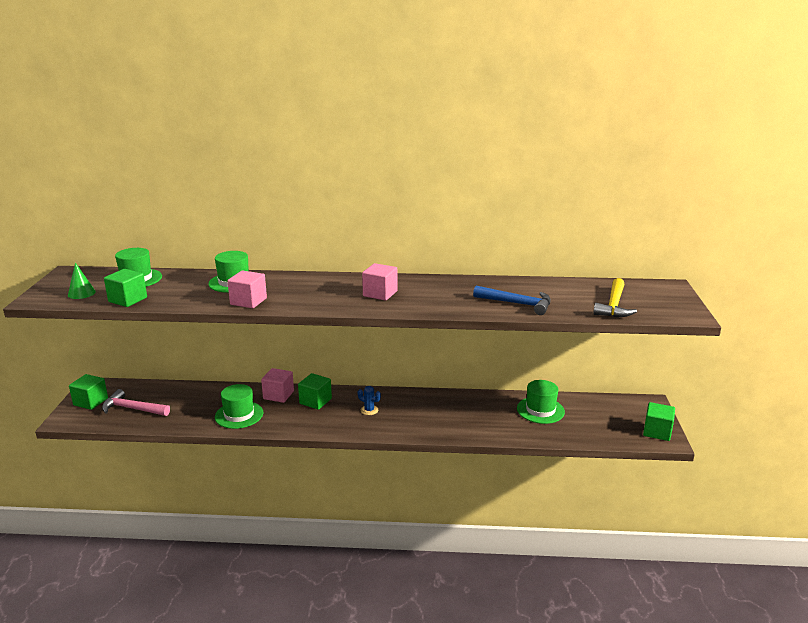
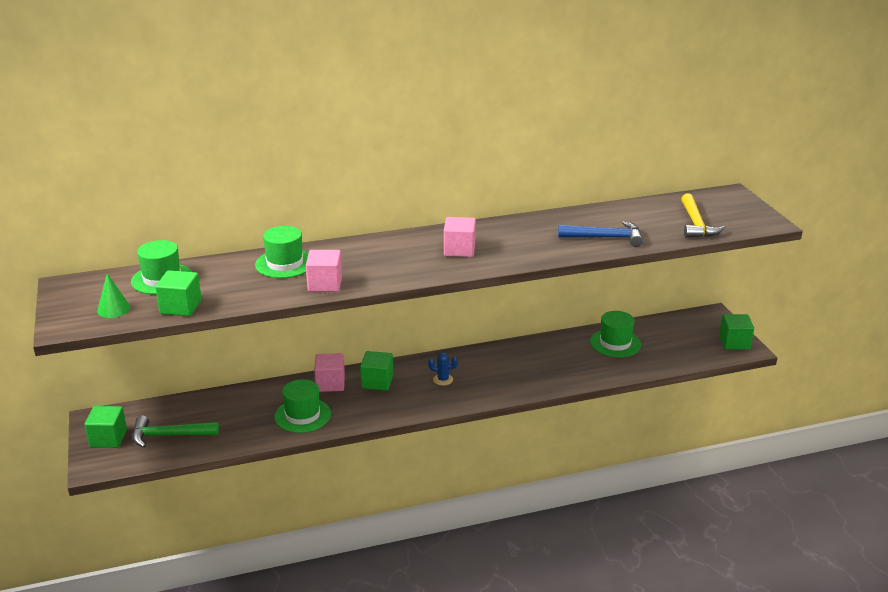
camera: 20 degrees left, 5 degrees up
pink hammer [102,389,170,416] -> green hammer [132,416,219,448]

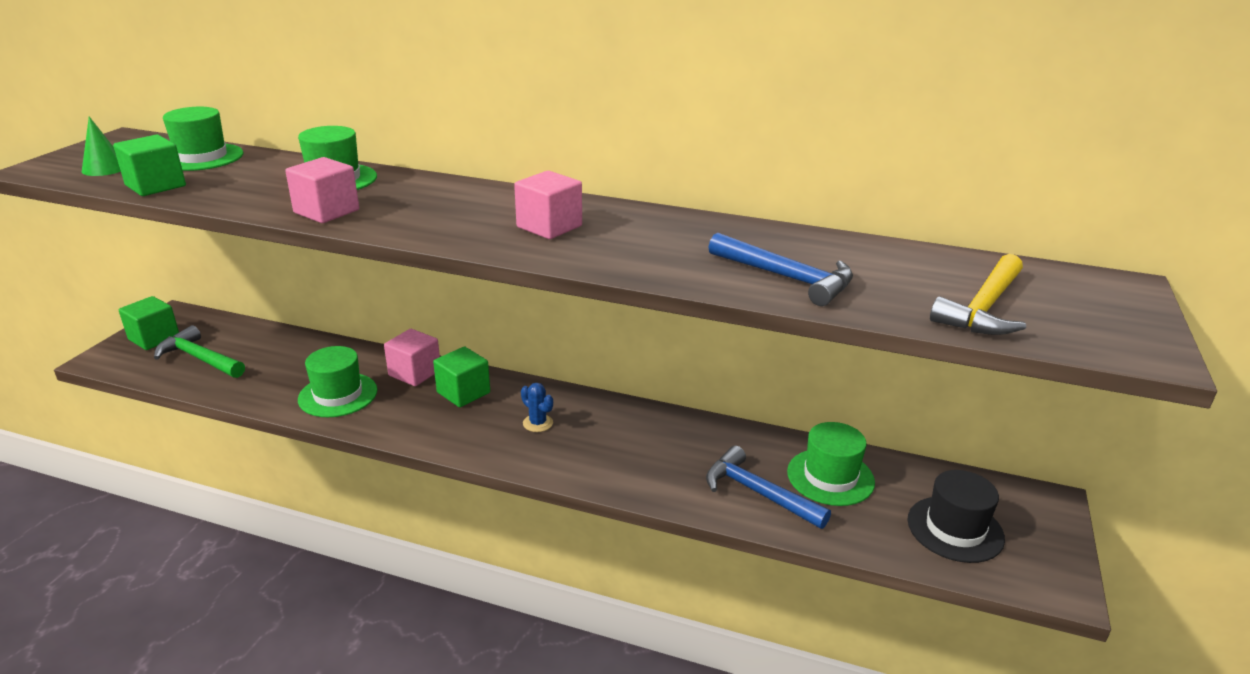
camera: 35 degrees right, 0 degrees up
green cube [719,314,754,350] -> none
none -> blue hammer [706,446,831,529]
none -> black hat [908,470,1005,563]

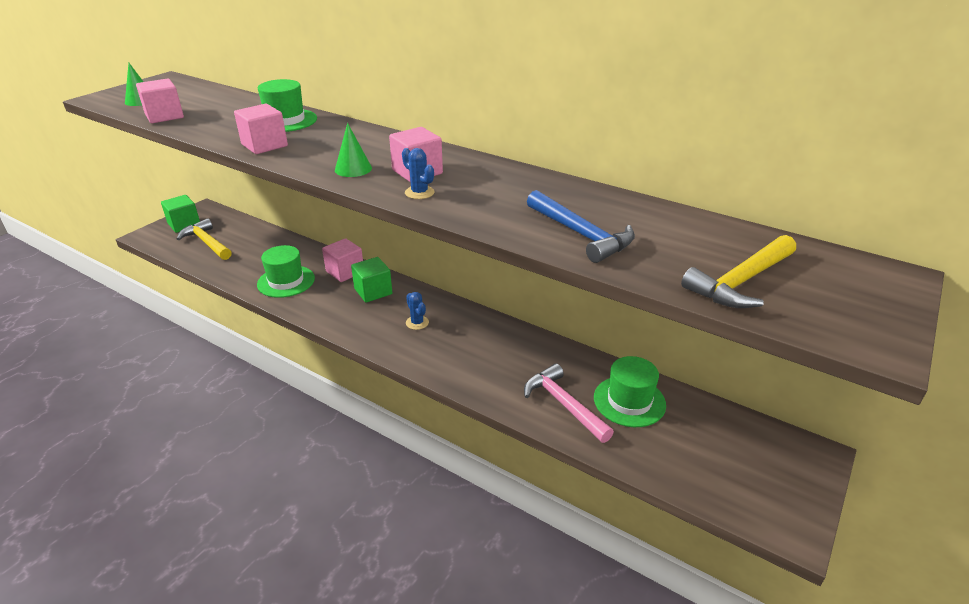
camera: 15 degrees right, 5 degrees up
green cube [113,134,186,196] -> pink cube [136,78,184,123]
green hammer [154,325,245,378] -> yellow hammer [177,218,232,260]
green hat [163,107,243,171] -> none
blue hammer [706,446,831,529] -> pink hammer [524,363,614,443]
black hat [908,470,1005,563] -> none
none -> green cone [335,123,372,177]
none -> blue cactus [402,148,434,199]

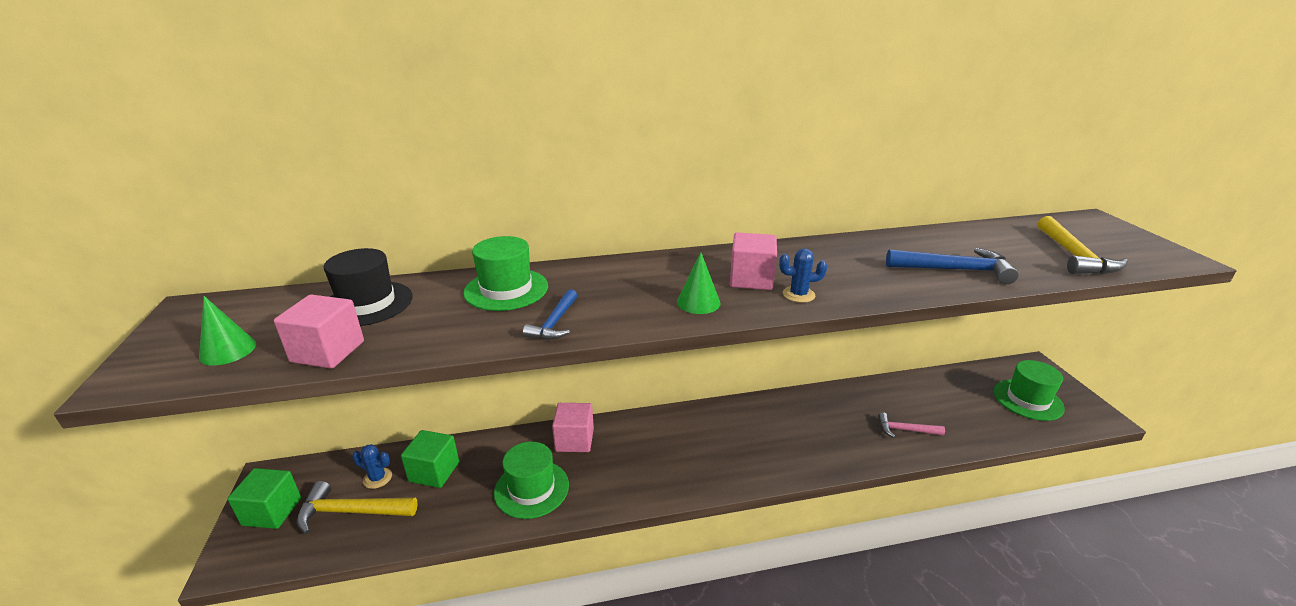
camera: 45 degrees left, 5 degrees down
pink cube [234,104,288,154] -> blue hammer [523,289,577,340]
green cube [351,257,392,303] -> green cube moved to [401,430,459,488]
blue cactus [406,292,429,330] -> blue cactus moved to [352,444,392,489]
pink hammer [524,363,614,443] -> pink hammer [878,412,945,438], size x0.63
green hat [594,356,666,427] -> green hat moved to [994,360,1065,421]
none -> black hat [324,248,413,326]

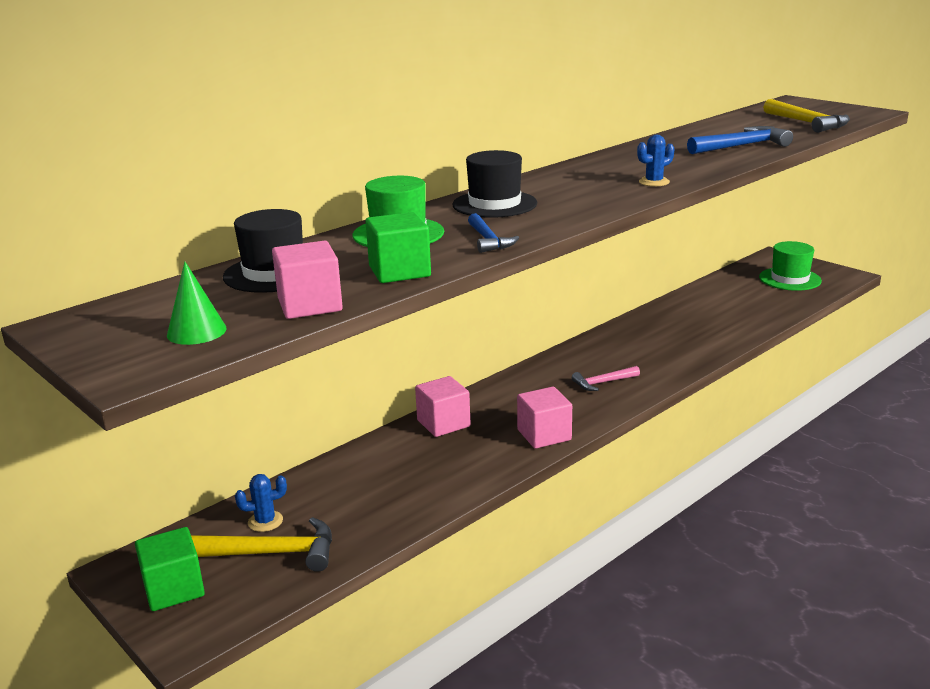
camera: 30 degrees left, 5 degrees down
yellow hammer [296,481,418,534] -> yellow hammer turned 150 degrees counterclockwise [191,517,332,572]
green cube [401,430,459,488] -> green cube moved to [365,212,431,283]
green hat [494,442,569,519] -> none
green cone [677,252,720,314] -> none
pink cube [730,232,777,290] -> pink cube moved to [517,387,572,449]
pink hammer [878,412,945,438] -> pink hammer moved to [572,366,640,391]
none -> black hat [452,150,537,218]

